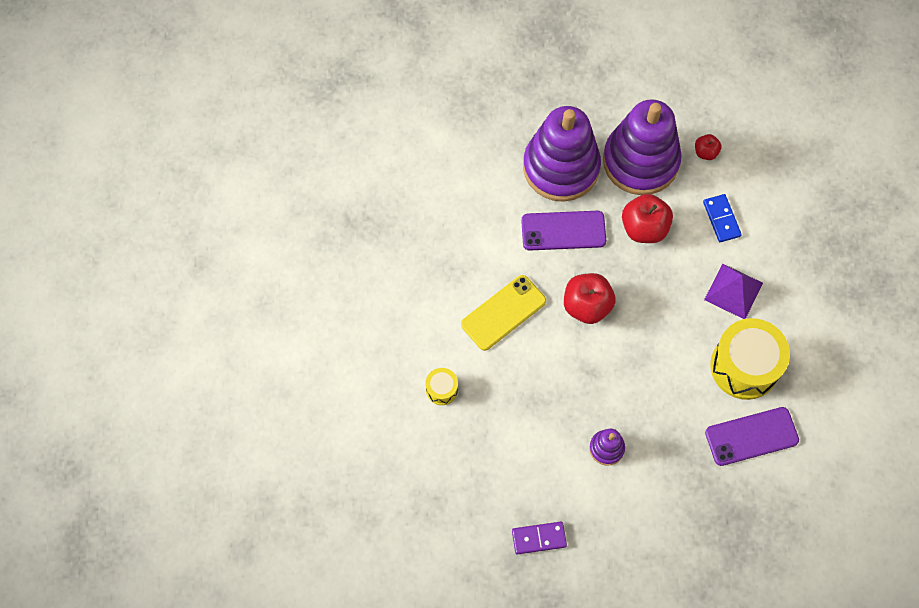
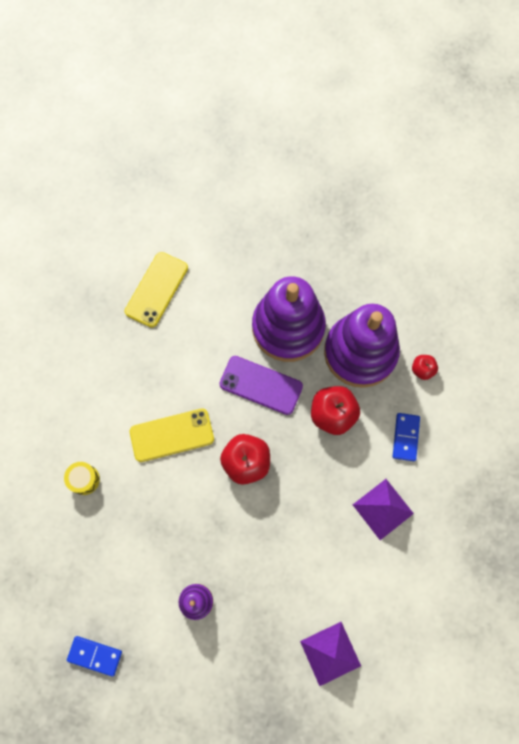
camera: 25 degrees right, 5 degrees up
purple domino [512,522,567,555] -> blue domino [67,636,122,677]
purple phone [705,407,799,466] -> purple pyramid [300,622,361,686]
yellow drum [710,318,790,400] -> none
none -> yellow phone [124,252,188,328]

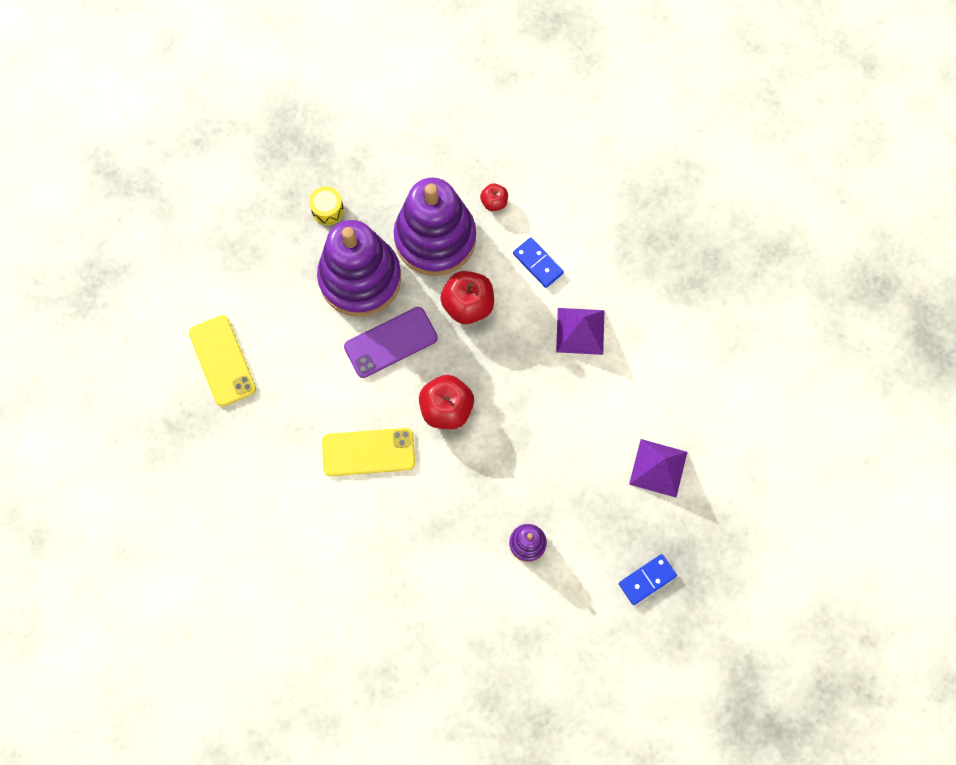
camera: 50 degrees left, 0 degrees up
yellow drum [64,462,100,495] -> yellow drum moved to [309,186,344,225]
blue domino [67,636,122,677] -> blue domino moved to [619,554,677,605]
yellow phone [130,408,214,462] -> yellow phone turned 60 degrees clockwise [322,428,415,476]

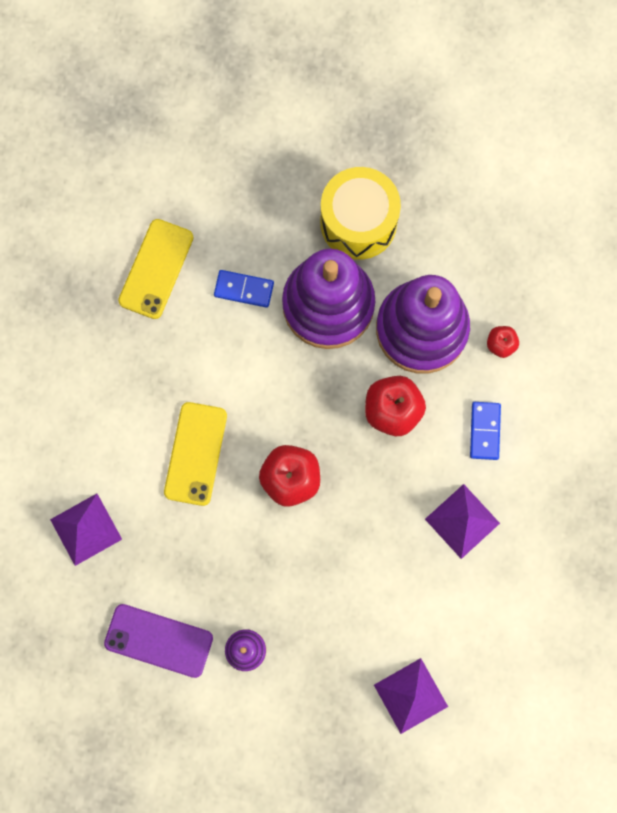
camera: 45 degrees right, 5 degrees up
yellow drum [309,186,344,225] -> yellow drum [320,167,401,260], size x2.15
yellow phone [322,428,415,476] -> yellow phone turned 60 degrees clockwise [164,402,227,506]
purple phone [344,307,438,378] -> purple phone moved to [104,604,213,678]
blue domino [619,554,677,605] -> blue domino moved to [214,270,274,308]
none -> purple pyramid [50,494,122,566]

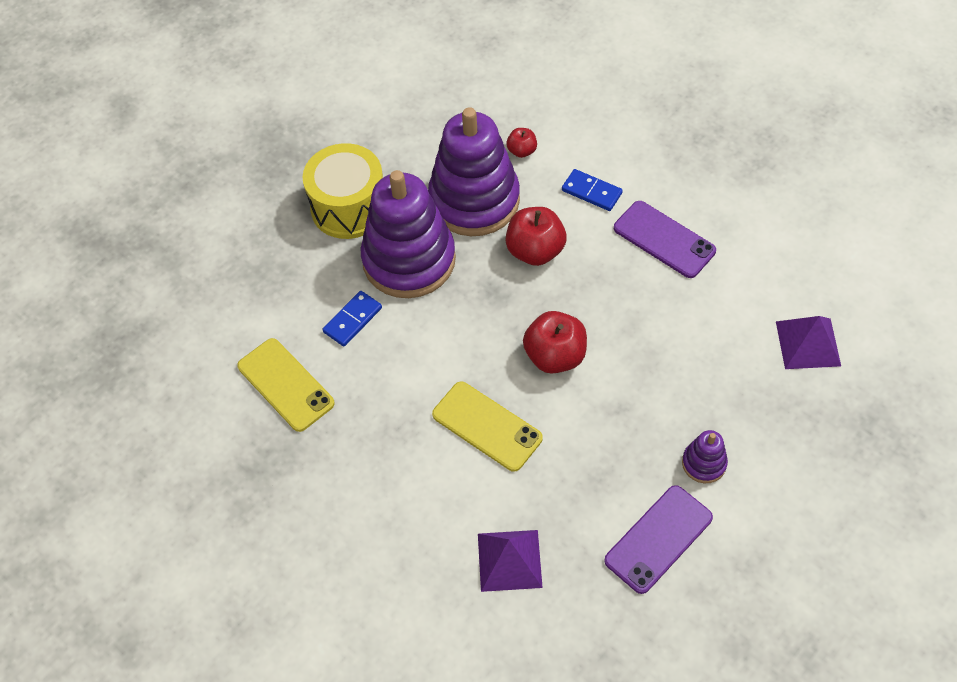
camera: 60 degrees left, 20 degrees down
purple pyramid [425,484,500,559] -> purple phone [614,201,716,278]

